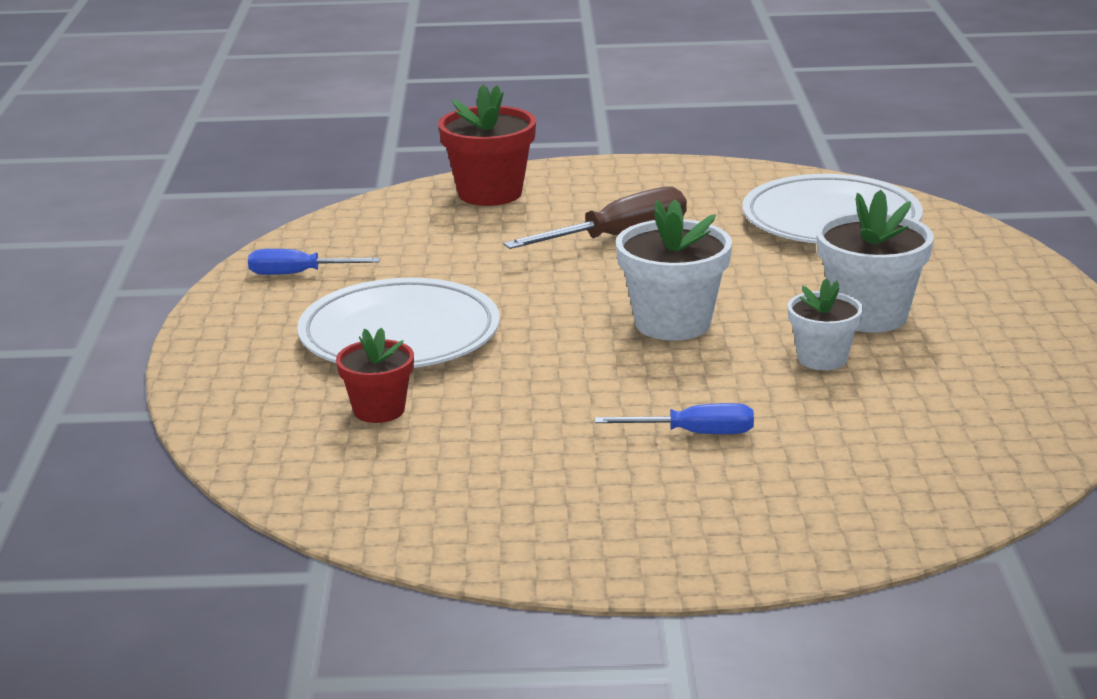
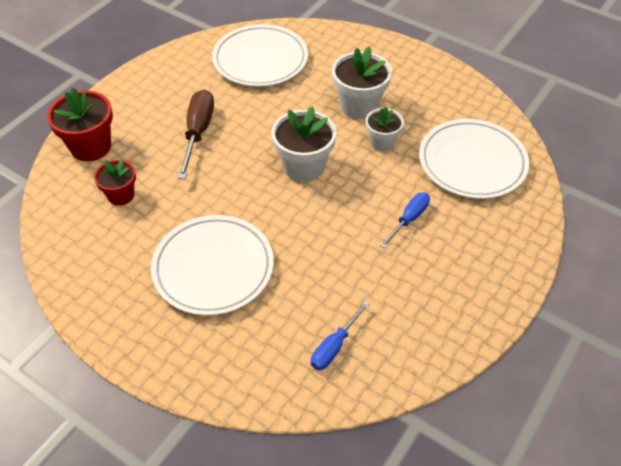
camera: 55 degrees left, 25 degrees up
blue screwdriver [248,249,380,275] -> blue screwdriver moved to [311,301,370,370]
red flower pot [336,328,414,423] -> red flower pot moved to [94,159,136,206]
none -> white plate [419,119,529,199]

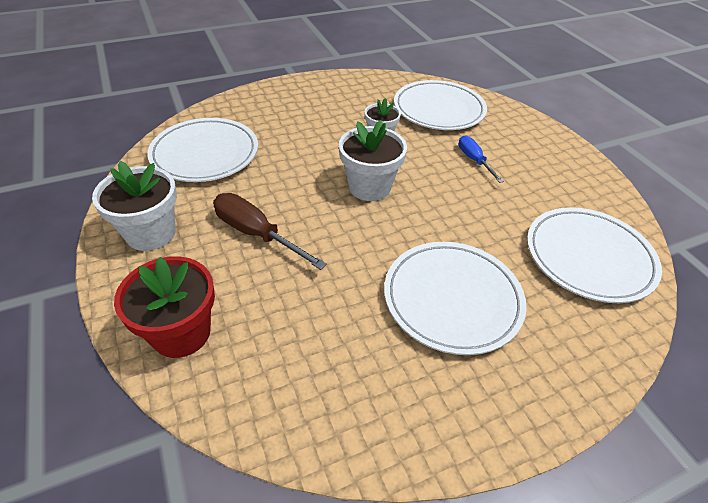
camera: 60 degrees left, 5 degrees down
red flower pot [94,159,136,206] -> none
blue screwdriver [311,301,370,370] -> white plate [527,207,662,303]
white flower pot [332,47,392,119] -> white flower pot moved to [92,161,177,251]

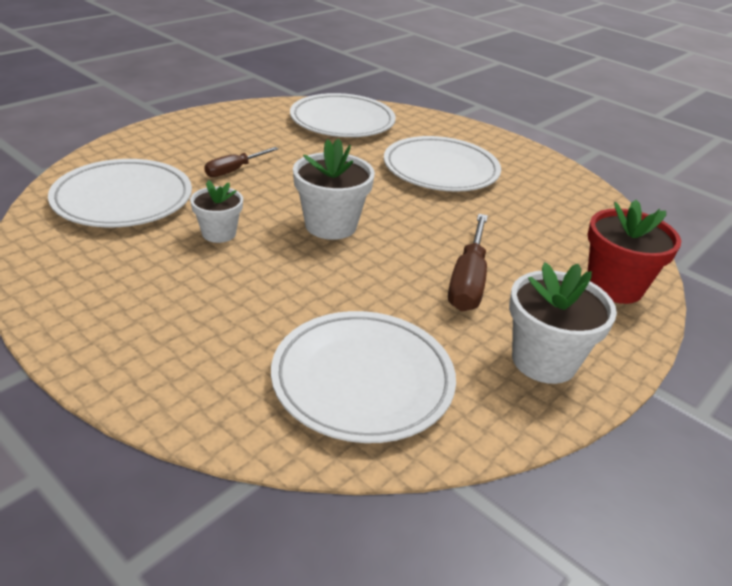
camera: 115 degrees left, 10 degrees down
blue screwdriver [459,135,504,183] -> brown screwdriver [204,147,279,177]

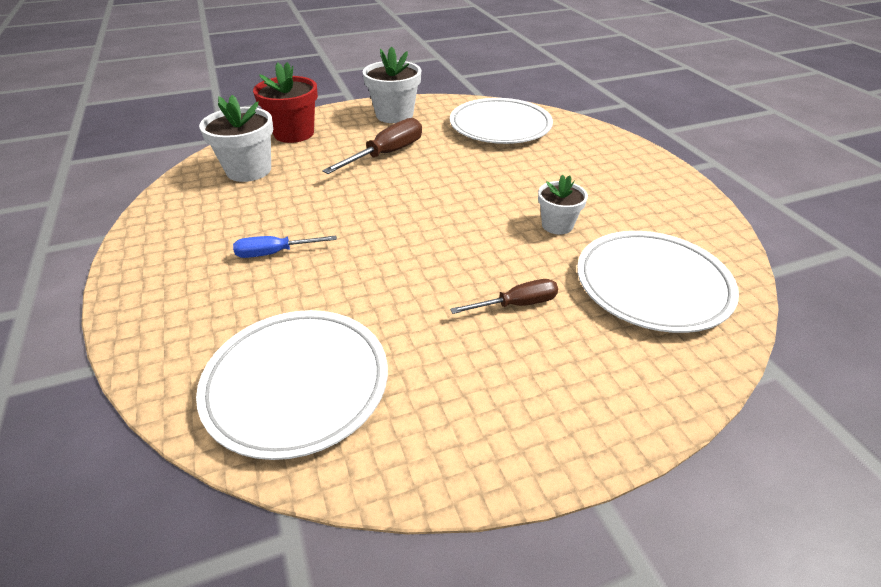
camera: 150 degrees left, 5 degrees up
white flower pot [293,138,375,240] -> white flower pot moved to [199,95,273,182]
white plate [384,136,501,192] -> blue screwdriver [233,236,337,258]

